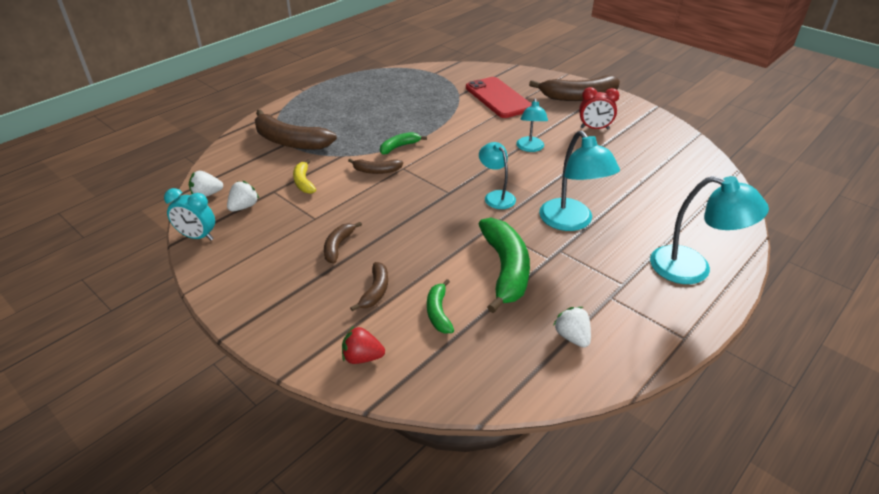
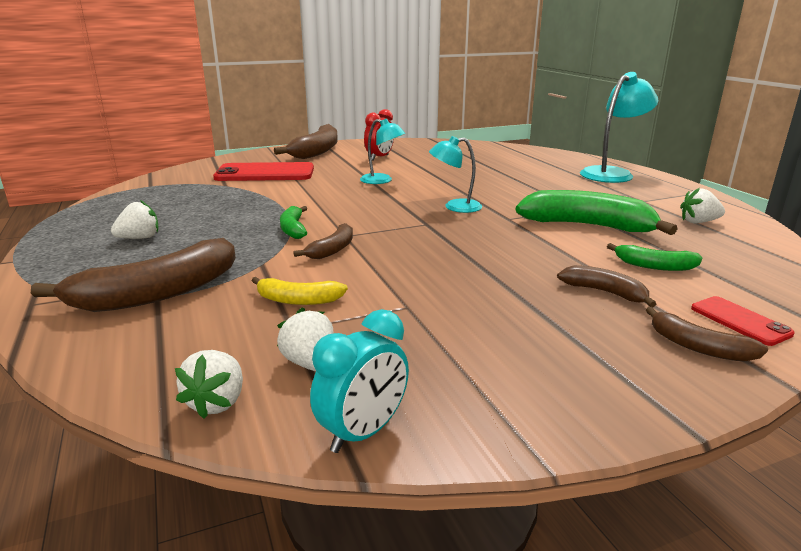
camera: 65 degrees left, 15 degrees down
brown banana [324,222,362,263] -> brown banana moved to [646,307,768,362]
red strawberry [342,326,385,364] -> red phone [691,296,794,346]
turquoise lamp [539,131,620,231] -> none
none -> white strawberry [111,200,159,239]

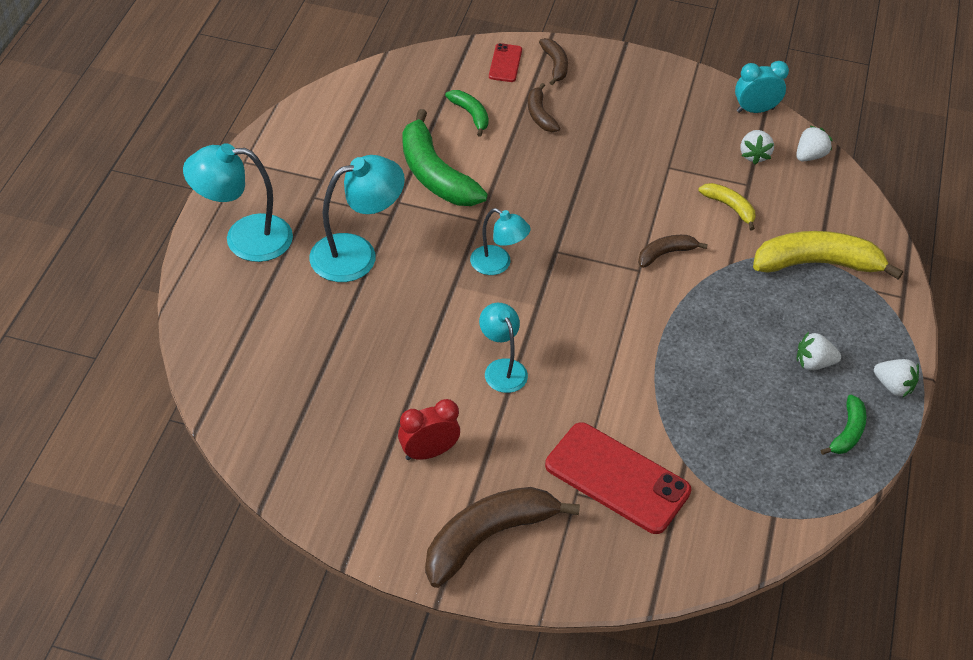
camera: 145 degrees left, 25 degrees up
brown banana [31,238,236,312] -> yellow banana [753,231,903,279]
green banana [280,206,307,239] -> green banana moved to [821,395,867,455]
white strawberry [680,188,725,223] -> white strawberry moved to [874,359,919,398]
none -> turquoise lamp [309,155,405,282]

